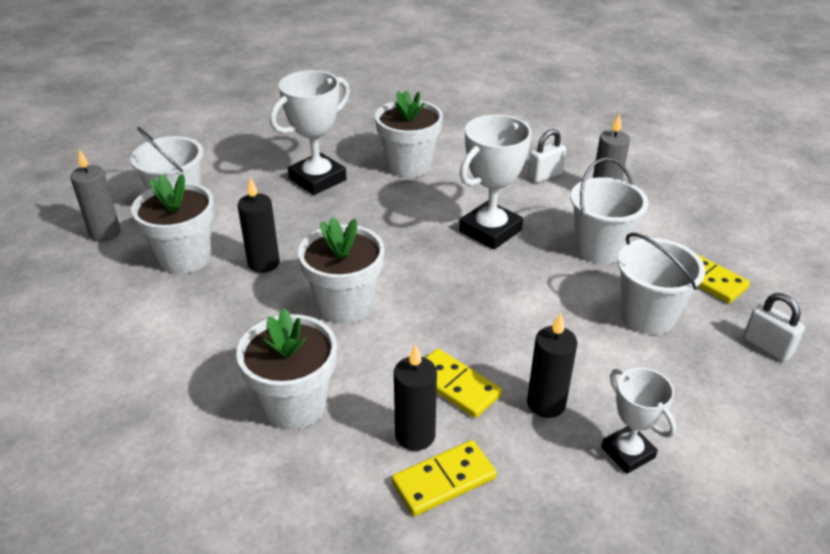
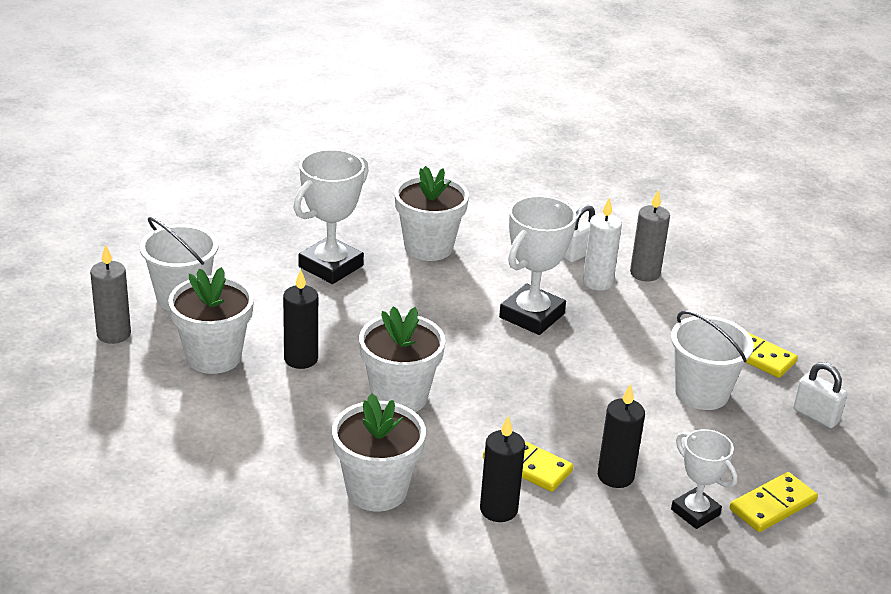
camera: 10 degrees left, 5 degrees down
yellow domino [392,440,497,516] -> yellow domino moved to [730,472,818,532]
white bucket [570,157,649,264] -> none
none -> white candle [583,197,622,291]

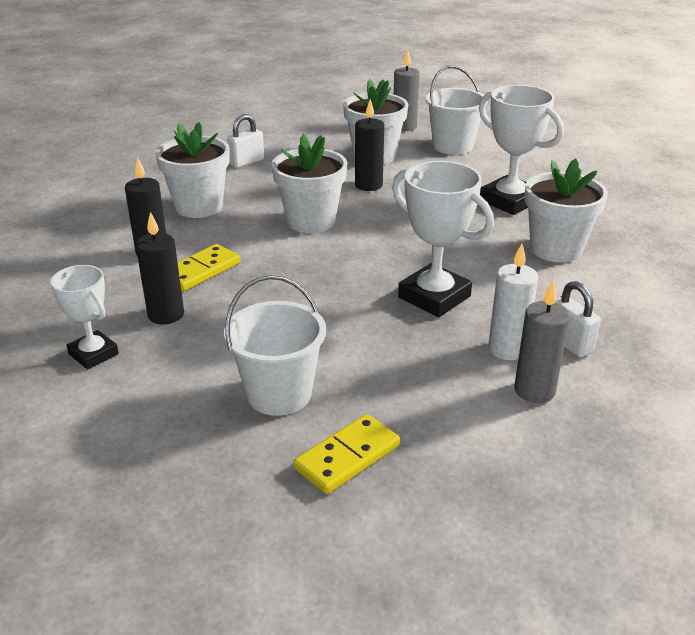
camera: 100 degrees right, 0 degrees up
white trophy [671,429,737,529] -> white trophy turned 75 degrees clockwise [50,265,119,369]
yellow domino [730,472,818,532] -> none
white padlock [793,362,847,428] -> white padlock moved to [227,114,264,168]

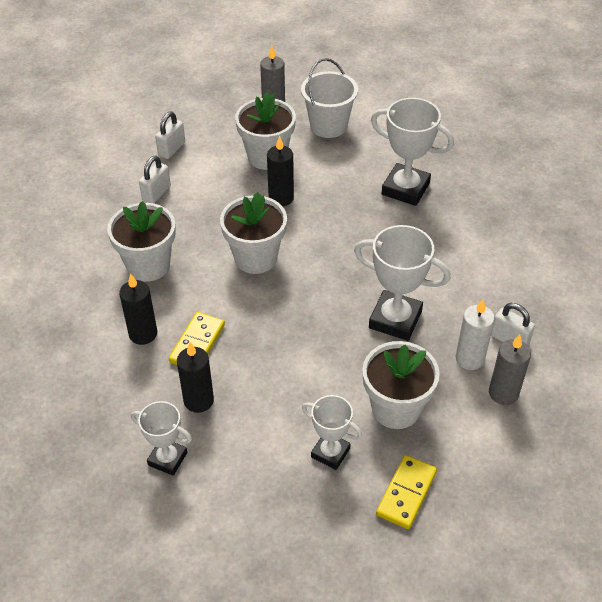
camera: 20 degrees left, 15 degrees up
white bucket [224,275,327,416] -> white trophy [302,395,362,470]
white flower pot [525,158,608,263] -> white flower pot moved to [362,341,440,429]
none -> white padlock [155,111,185,159]

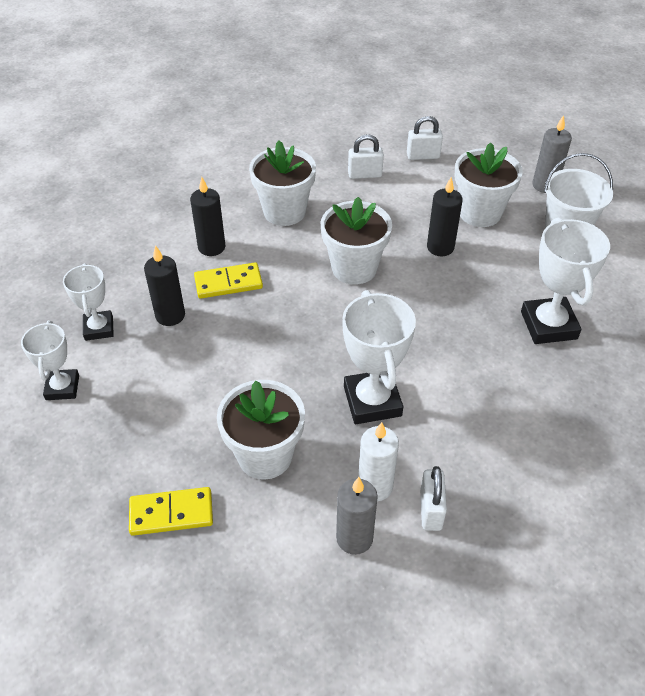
camera: 55 degrees right, 0 degrees up
white trophy [302,395,362,470] -> white trophy moved to [21,321,79,400]

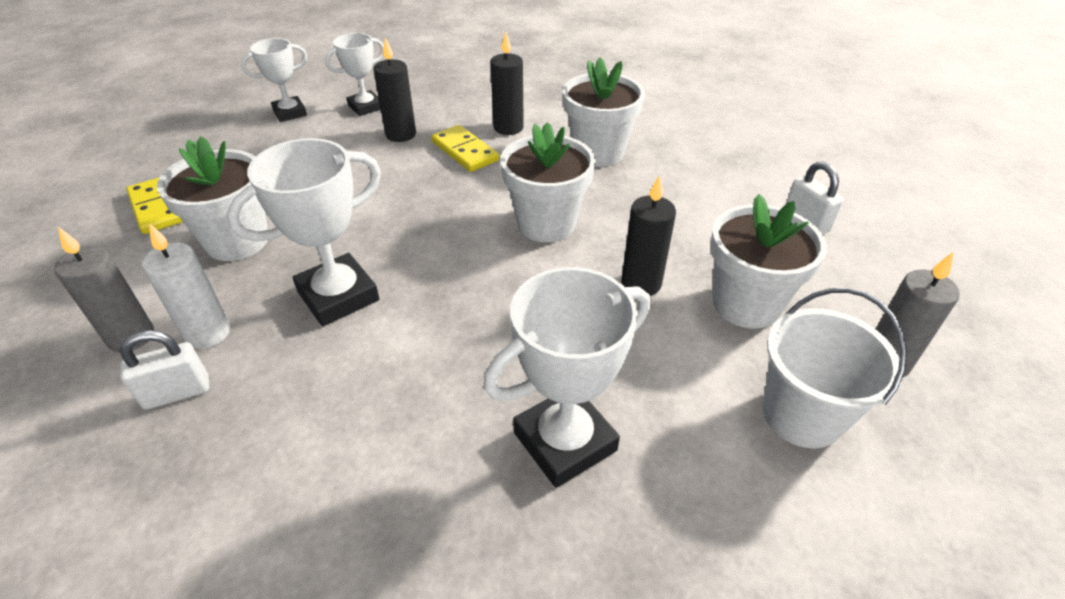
camera: 65 degrees right, 5 degrees down
white padlock [348,134,384,179] -> none

